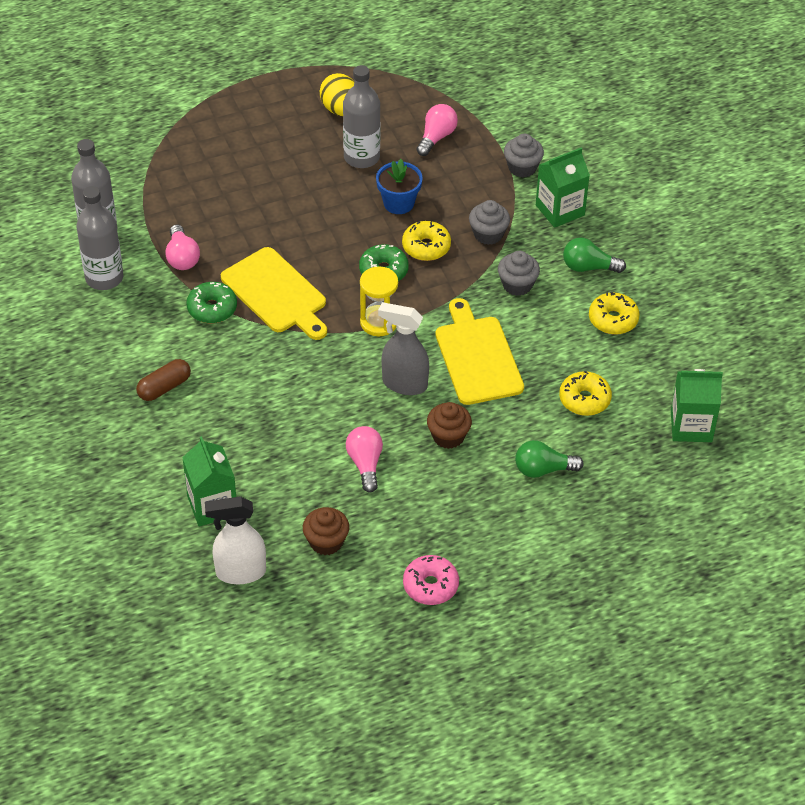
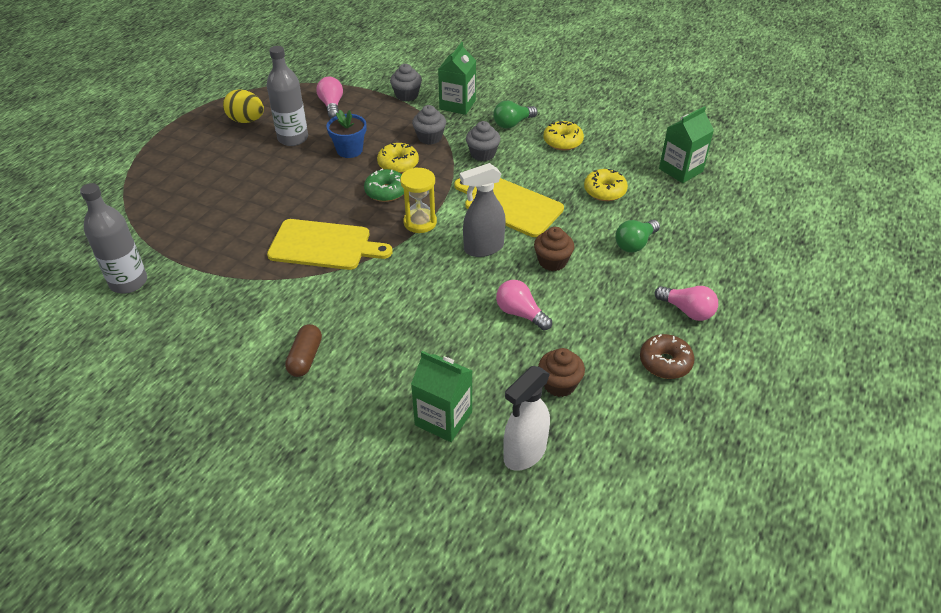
camera: 40 degrees left, 5 degrees down
grey bottle [76,186,123,290] -> none
pink light bulb [165,225,200,270] -> pink light bulb moved to [655,286,718,321]
green donut [186,282,237,323] -> none
pink donut [403,555,459,605] -> brown donut [640,334,695,379]

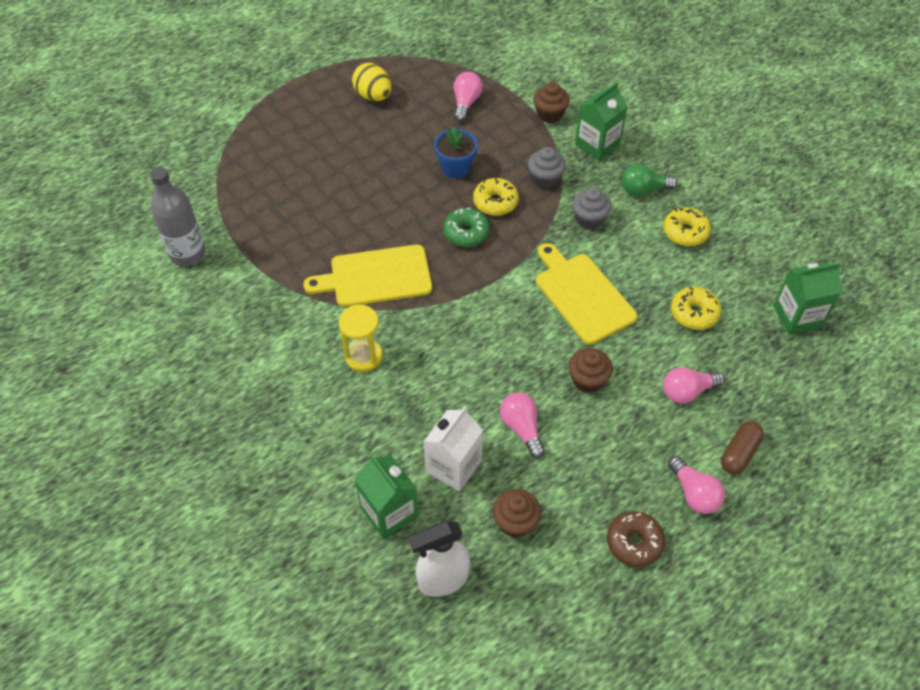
camera: 25 degrees right, 10 degrees up
grey bottle [267,46,308,146] -> none
yellow cutting board [267,219,392,270] -> yellow cutting board turned 135 degrees clockwise [303,245,432,307]
brown capsule [285,324,322,377] -> brown capsule moved to [721,421,764,474]
grey cupcake [390,64,422,101] -> brown cupcake [534,82,570,123]
yellow hourglass [400,167,437,233] -> yellow hourglass moved to [339,305,383,372]
grey spray bottle [460,163,506,257] -> none
green light bulb [615,220,660,253] -> pink light bulb [663,367,725,404]
none -> white carton [423,407,483,492]

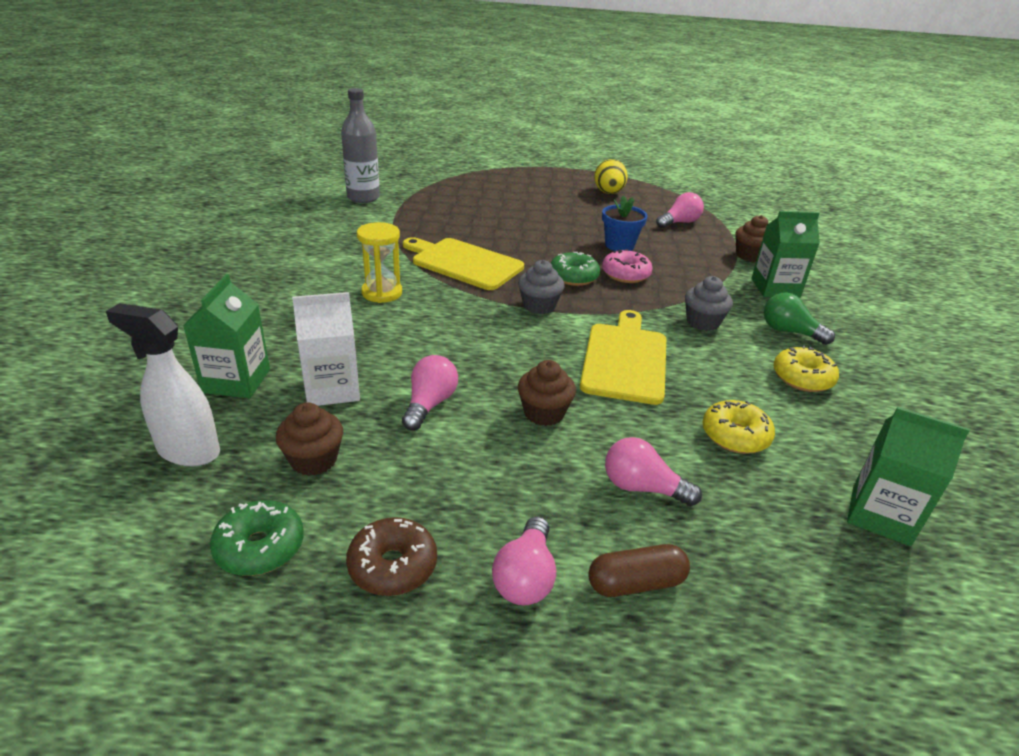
camera: 40 degrees right, 20 degrees down
yellow donut [473,178,519,216] -> pink donut [602,249,653,283]
grey cupcake [528,147,566,189] -> grey cupcake moved to [518,260,565,314]
none -> green donut [210,500,304,576]

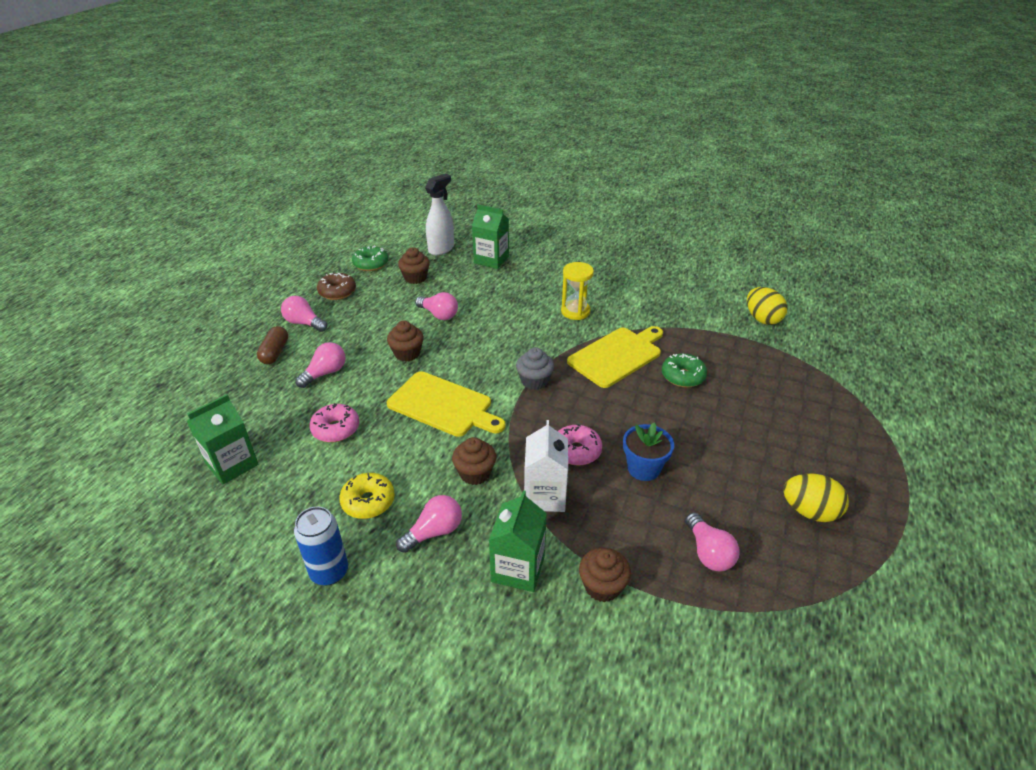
camera: 110 degrees right, 5 degrees up
white carton [292,292,360,406] -> white carton moved to [524,420,568,512]
grey bottle [341,88,380,203] -> yellow egg [747,287,788,325]
green donut [551,252,600,286] -> green donut moved to [662,354,707,388]
grey cupcake [685,276,733,331] -> brown cupcake [452,437,496,485]
yellow donut [702,400,775,454] -> pink donut [309,403,359,442]
green light bulb [764,293,835,345] -> pink light bulb [396,495,462,553]
none -> blue can [294,506,348,585]

